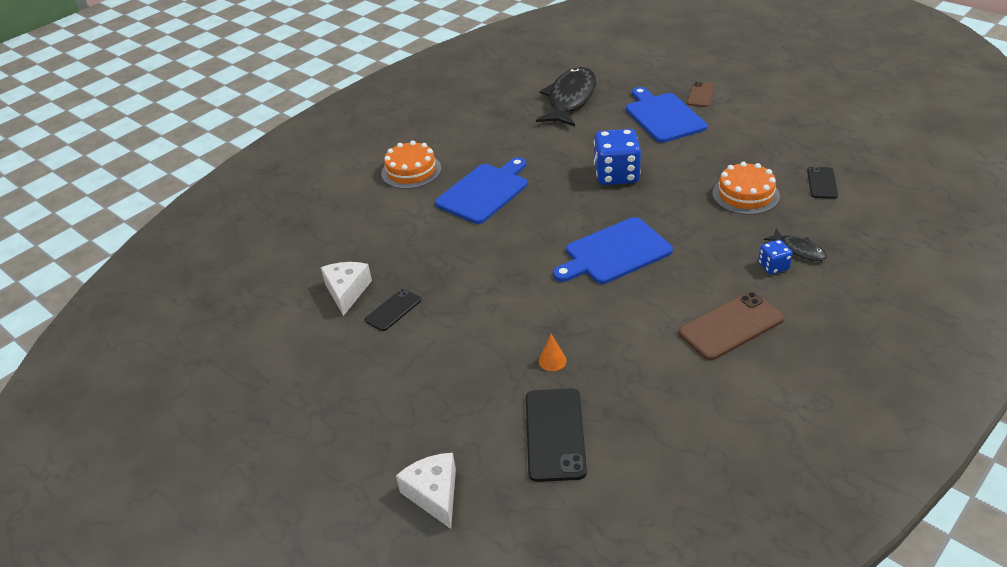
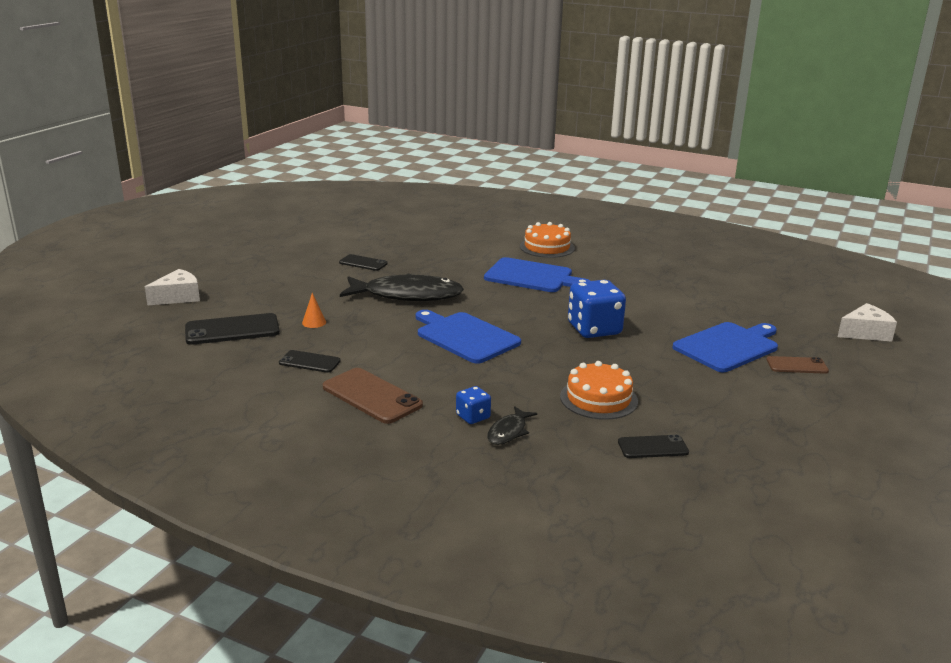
camera: 70 degrees right, 15 degrees down
white cheese [321,262,372,316] -> white cheese moved to [838,303,897,342]
black fish [536,67,596,126] -> black fish moved to [340,274,464,301]
none -> black phone [279,350,341,373]

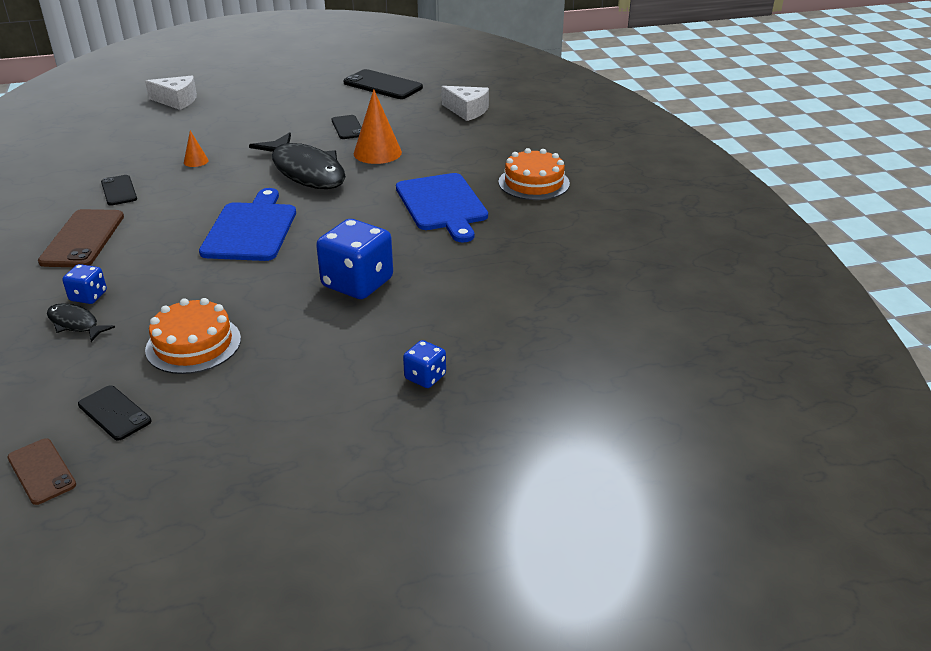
camera: 50 degrees right, 10 degrees up
black phone [185,313,280,345] -> black phone moved to [343,69,423,99]
black fish [487,406,537,445] -> black fish turned 45 degrees clockwise [47,303,115,342]
blue cutting board [672,322,778,372] -> blue dice [403,340,446,388]
brown phone [766,356,829,374] -> brown phone moved to [7,438,76,505]
white cheese [838,303,897,342] -> white cheese moved to [441,86,489,121]
none -> orange cone [354,89,402,164]

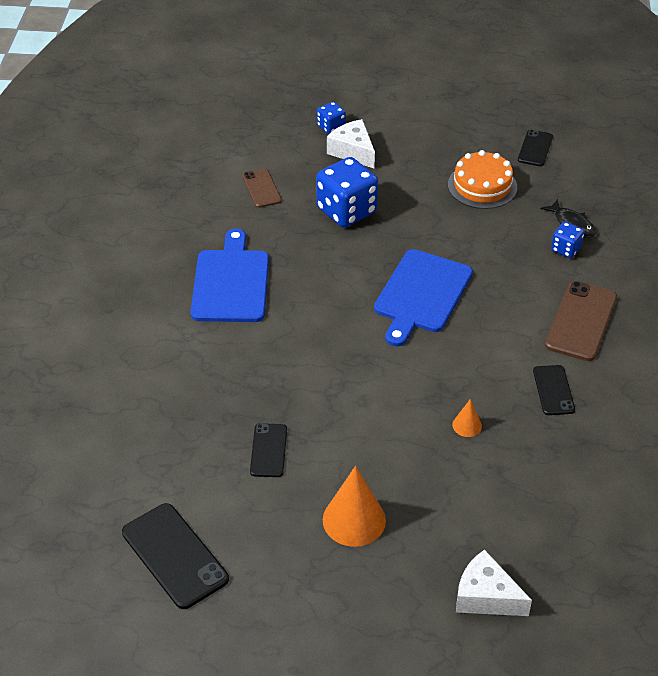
camera: 160 degrees left, 10 degrees up
brown phone [7,438,76,505] -> brown phone moved to [242,168,282,208]
black phone [78,385,152,441] -> black phone turned 45 degrees clockwise [518,130,553,166]
black fish [249,132,346,189] -> none
orange cone [354,89,402,164] -> orange cone moved to [323,466,386,547]
white cheese [441,86,489,121] -> white cheese moved to [327,119,375,168]
orange cake [498,148,570,200] -> none

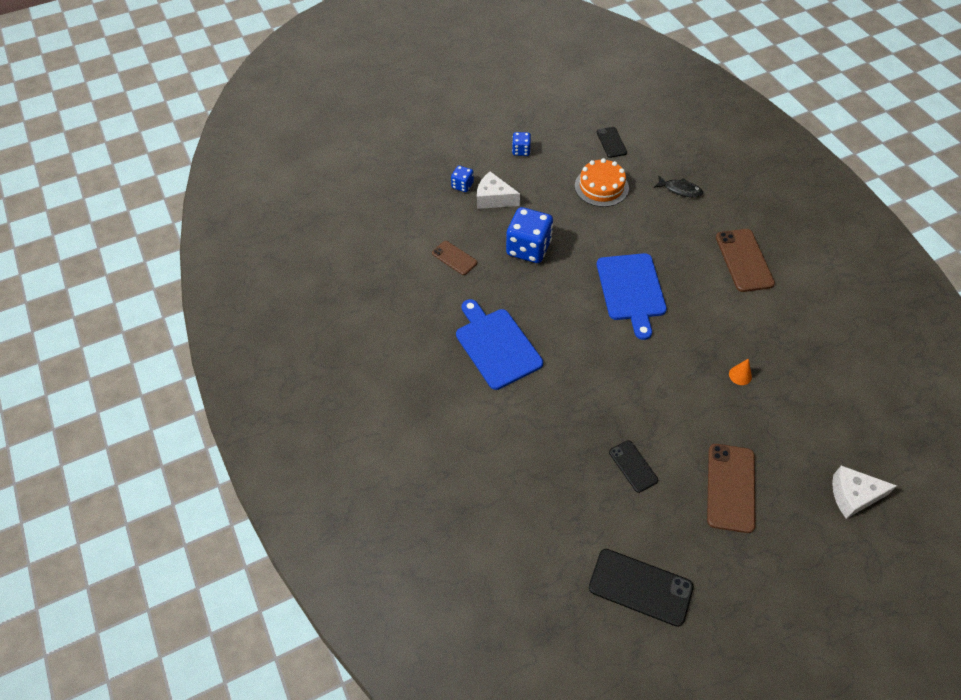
camera: 30 degrees left, 10 degrees up
orange cone [323,466,386,547] -> brown phone [707,444,756,533]
black phone [533,365,575,415] -> none
blue dice [551,222,584,258] -> blue dice moved to [512,132,531,156]

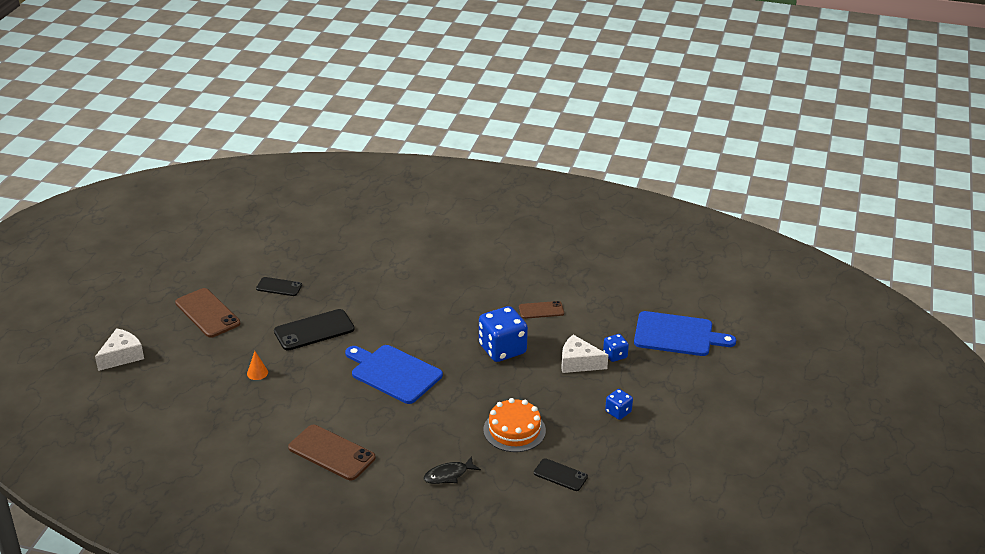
camera: 130 degrees right, 20 degrees down
blue cutting board [456,299,543,390] -> blue cutting board moved to [634,311,736,356]
white cheese [477,171,520,209] -> white cheese turned 135 degrees counterclockwise [561,335,608,373]
black phone [589,549,694,627] -> black phone moved to [274,309,354,350]

